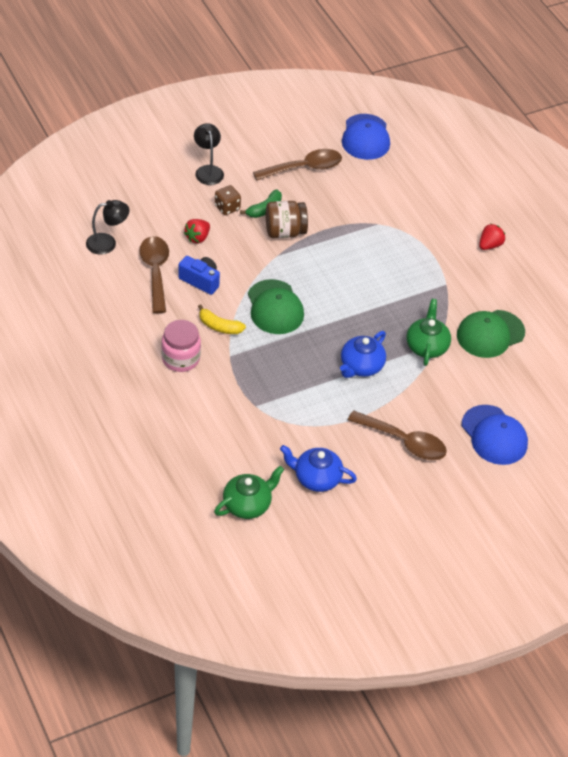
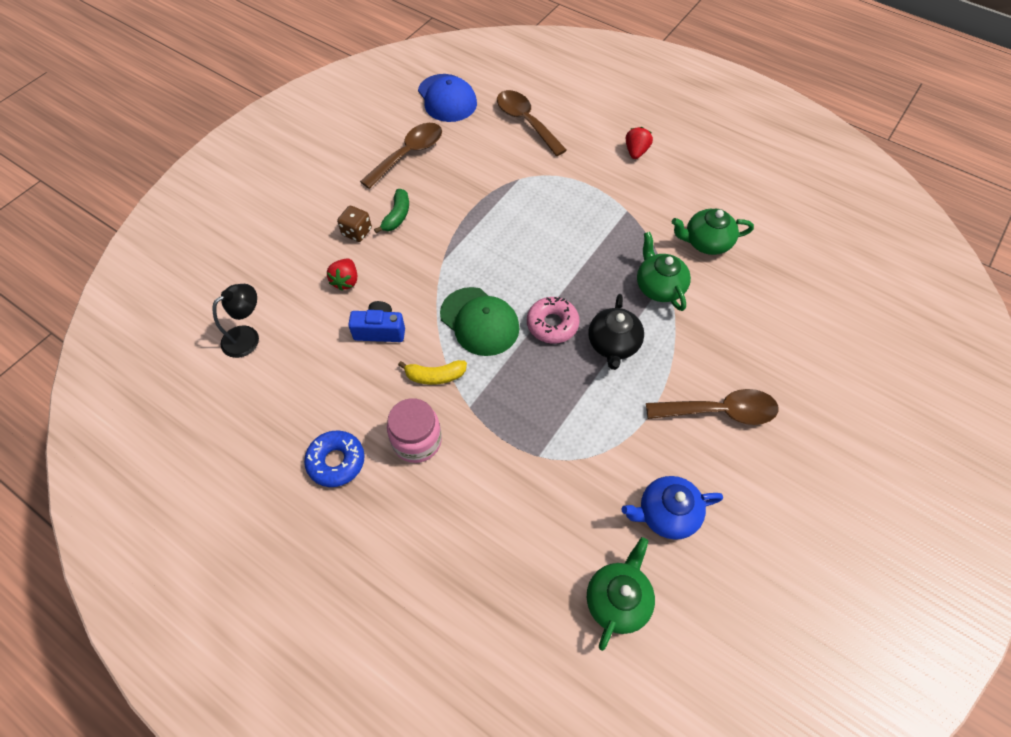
camera: 25 degrees left, 10 degrees up
brown spoon [139,236,169,313] -> brown spoon moved to [497,90,567,156]
black lamp [194,123,224,185] -> none
brown jar [266,201,308,238] -> none
blue teapot [340,331,386,378] -> black teapot [588,294,644,370]
green cap [457,310,525,358] -> green teapot [672,209,754,255]
blue cap [462,405,528,465] -> none
none -> blue donut [304,431,365,487]
none -> pink donut [527,297,580,344]

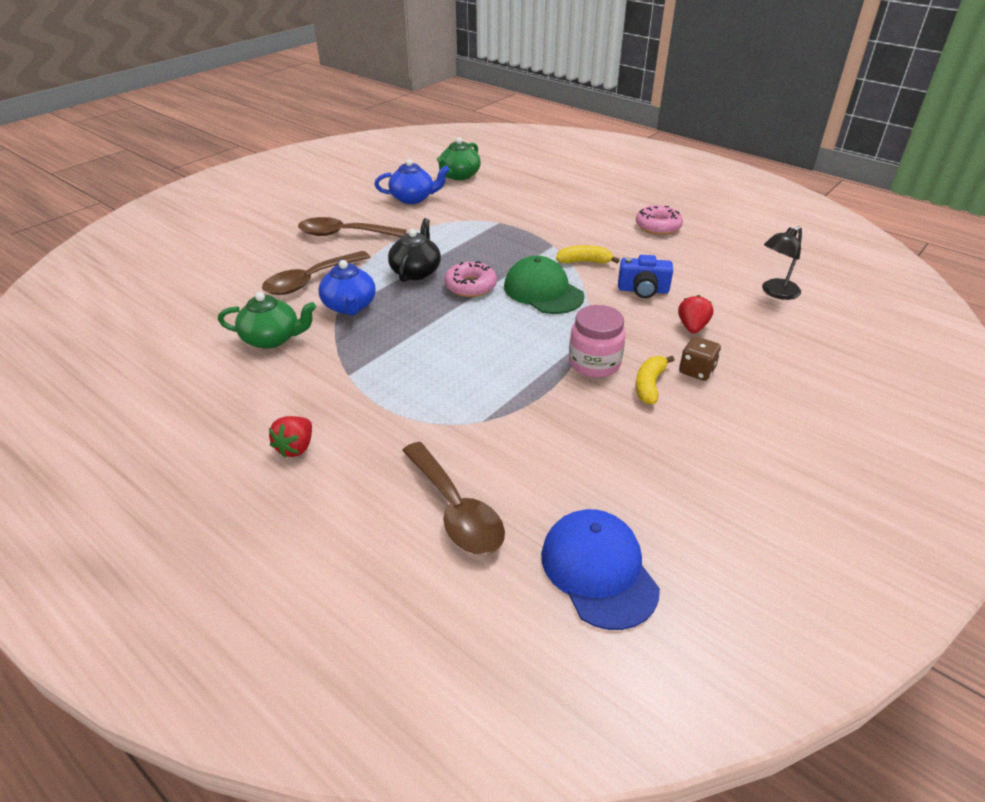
camera: 175 degrees left, 20 degrees down
blue donut [304,431,365,487] -> pink donut [636,205,683,235]
brown spoon [360,123,442,189] -> brown spoon moved to [262,251,370,295]
green banana [374,189,409,233] -> yellow banana [636,356,674,404]
pink jar [387,398,442,463] -> pink jar moved to [569,305,626,378]
green teapot [637,232,691,311] -> blue teapot [319,259,376,315]

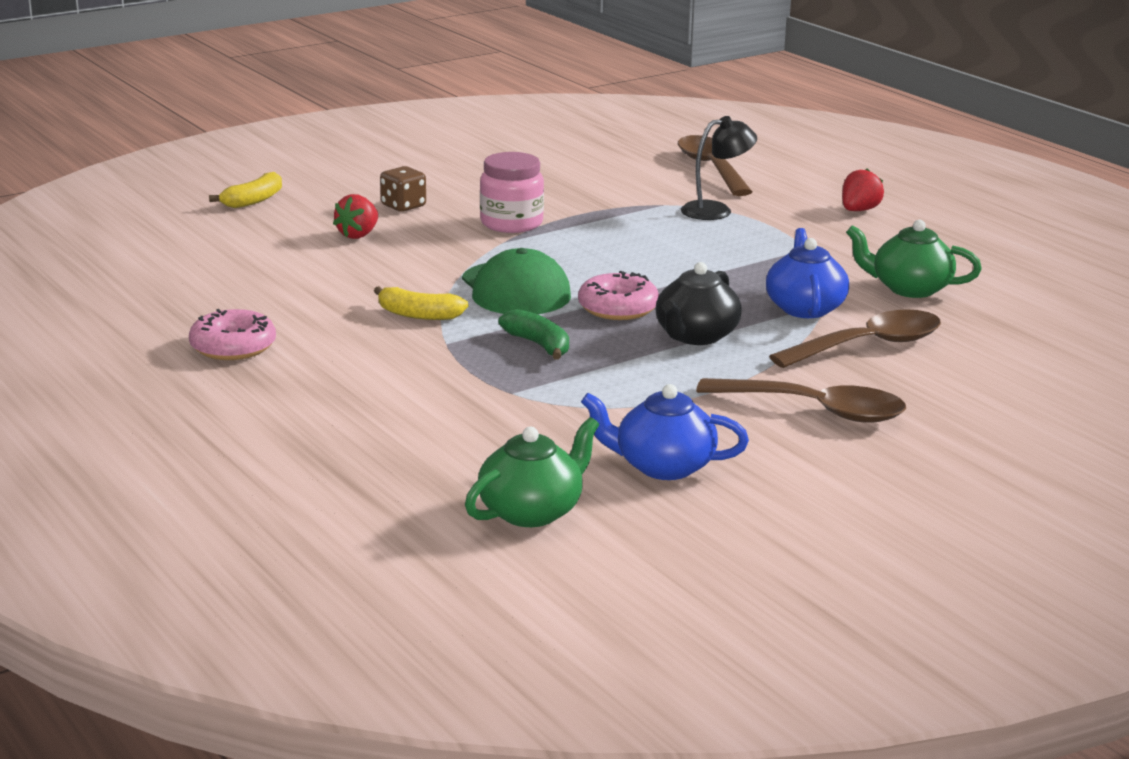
camera: 165 degrees left, 15 degrees down
blue cap [541,509,660,630] -> none
blue camera [618,255,673,298] -> none
yellow banana [636,356,674,404] -> yellow banana moved to [209,172,282,208]
black lamp [762,226,802,300] -> black lamp moved to [681,116,757,220]
none -> green banana [498,309,569,360]

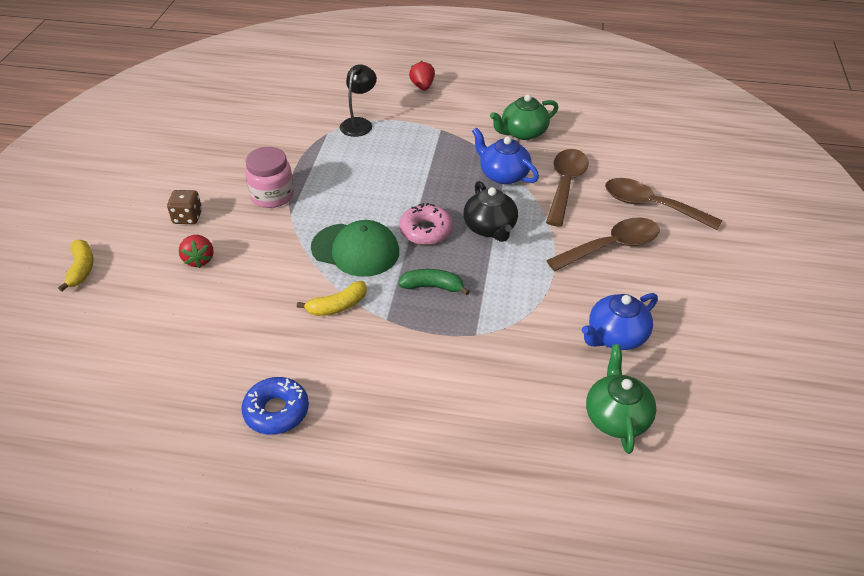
camera: 45 degrees left, 20 degrees up
pink donut [189,309,276,360] -> blue donut [241,377,309,435]
brown spoon [678,135,752,196] -> brown spoon moved to [605,178,722,230]

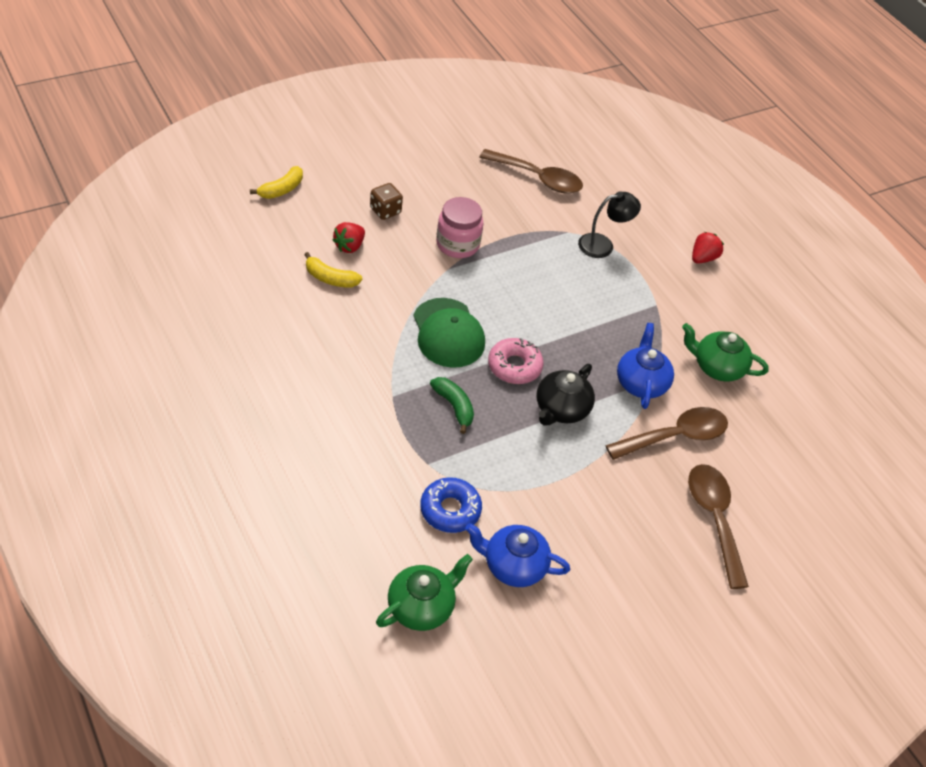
camera: 45 degrees right, 5 degrees up
blue donut [241,377,309,435] -> blue donut moved to [420,477,482,533]
yellow banana [297,281,367,316] -> yellow banana moved to [304,252,362,288]
brown spoon [546,217,660,271] -> brown spoon moved to [479,149,583,194]

